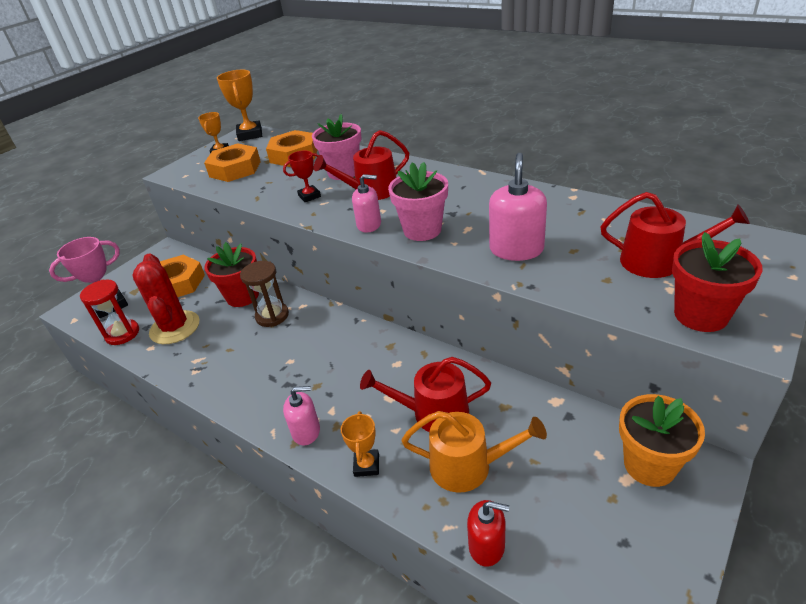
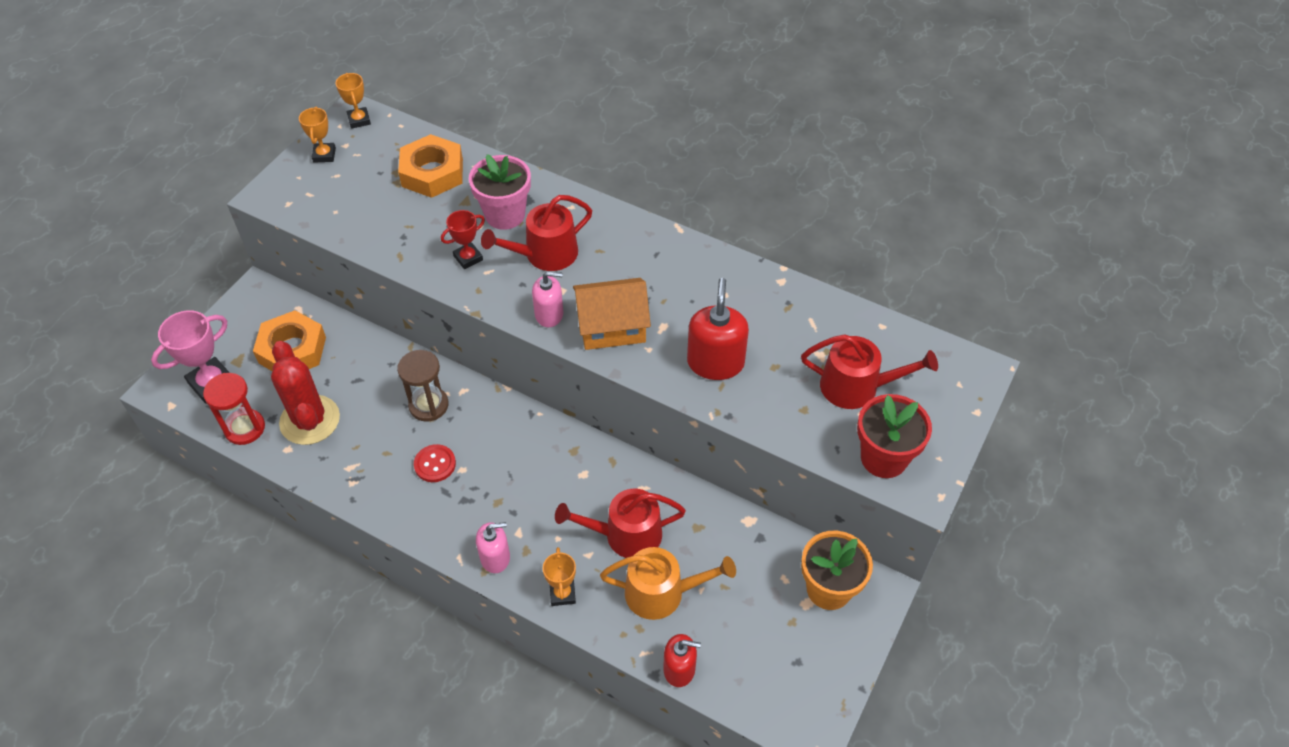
camera: 10 degrees left, 15 degrees up
orange nut [204,143,261,182] -> none
red flower pot [204,242,259,307] -> none
orange trophy [217,70,262,141] -> orange trophy [336,73,371,129], size x0.60
pink flower pot [388,162,448,241] -> orange house [573,278,651,350]
pink soap dispenser [489,153,547,261] -> red soap dispenser [687,278,749,380]
none -> red button [414,444,456,482]

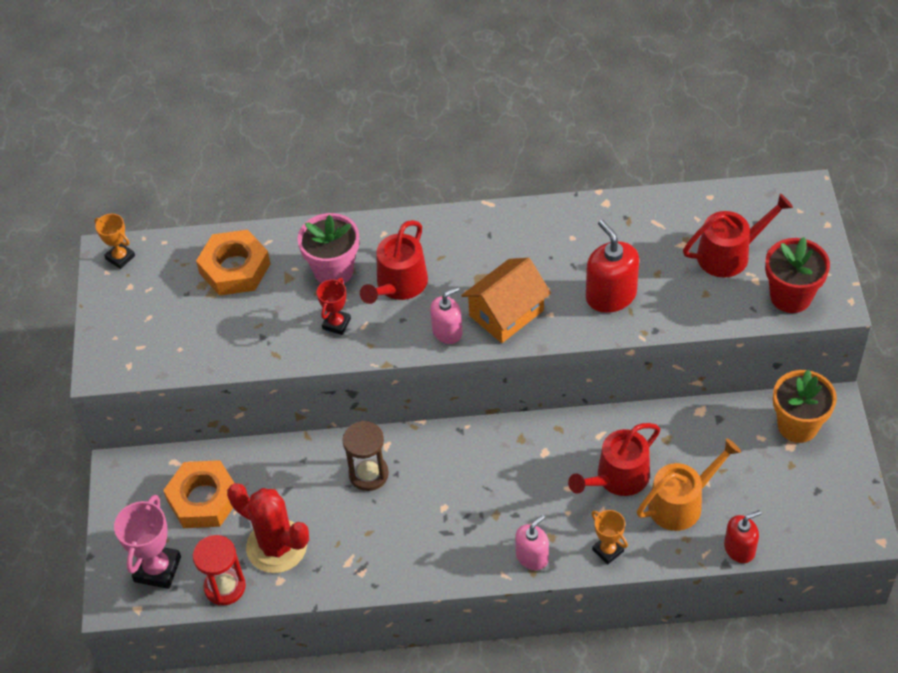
camera: 30 degrees left, 0 degrees up
orange trophy [299,107,336,162] -> none
red button [414,444,456,482] -> none

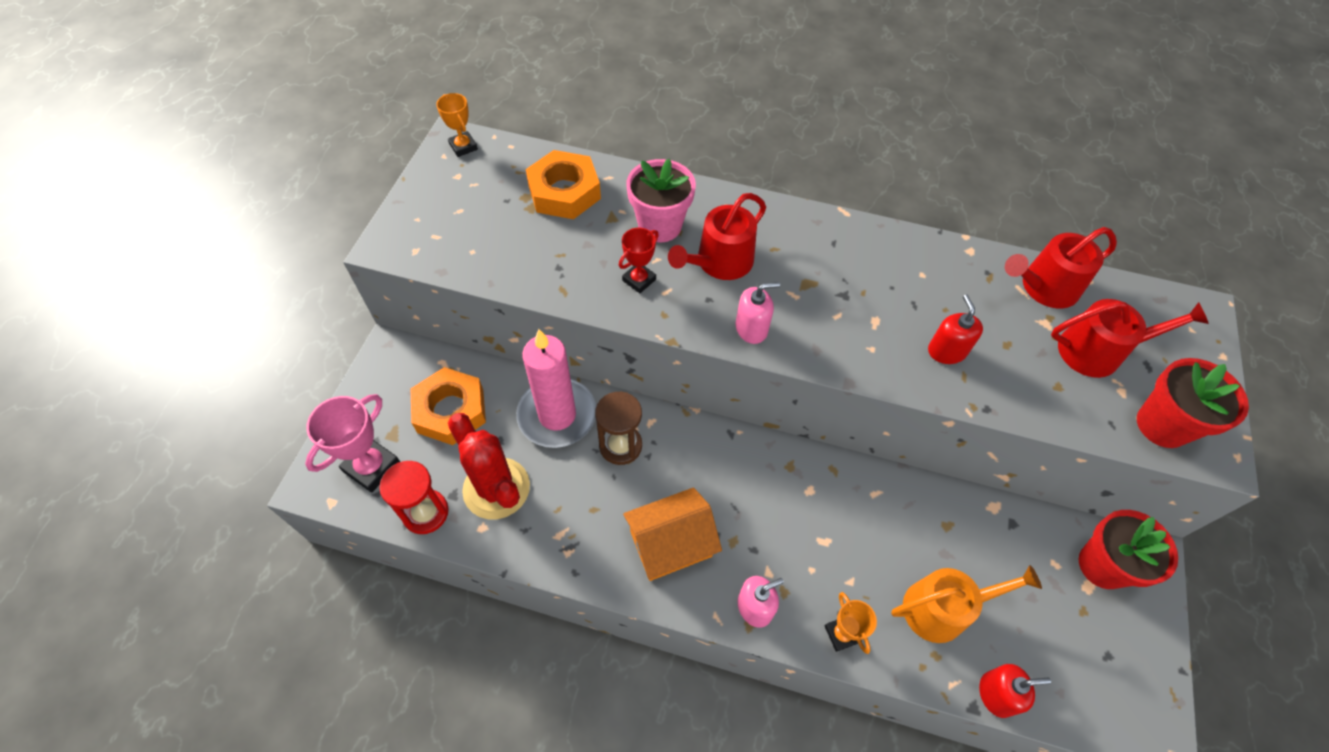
camera: 15 degrees right, 5 degrees up
orange house [461,258,551,343] -> orange house moved to [623,487,722,581]
red watering can [568,423,660,496] -> red watering can moved to [1005,227,1117,308]
red soap dispenser [586,220,639,313] -> red soap dispenser [928,294,983,364], size x0.65
orange flower pot [773,369,837,443] -> red flower pot [1079,510,1178,589]
none -> pink candle [516,329,596,448]

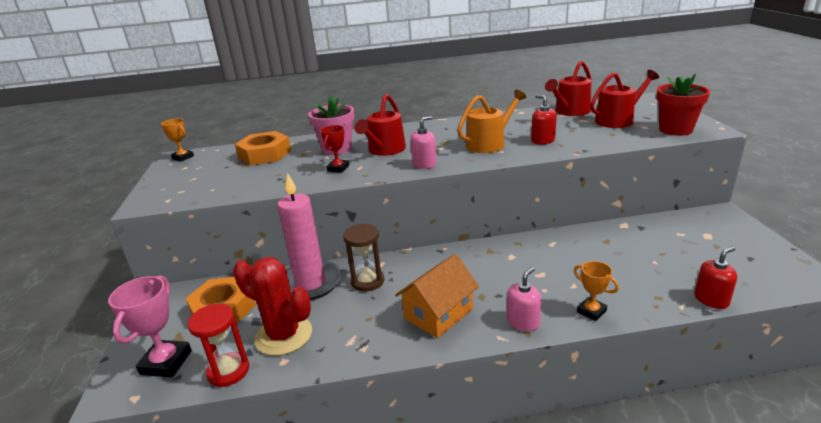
camera: 20 degrees left, 30 degrees down
orange watering can [891,565,1042,643] -> orange watering can moved to [457,89,527,153]
red flower pot [1079,510,1178,589] -> none

